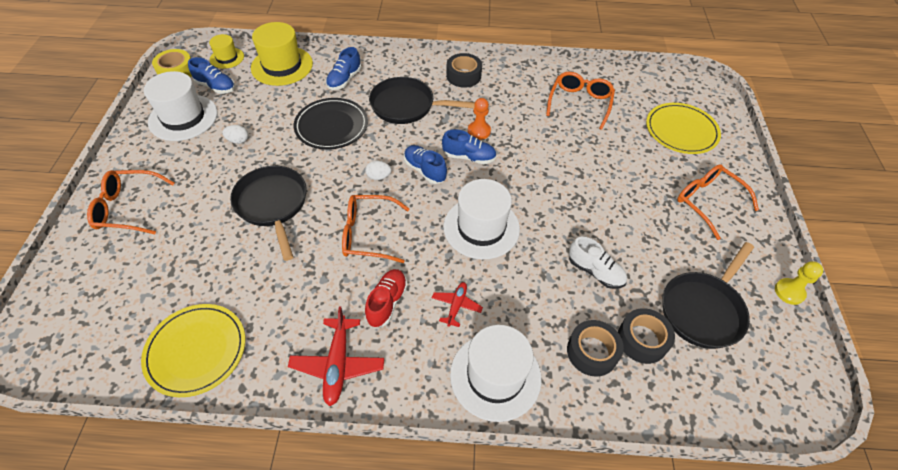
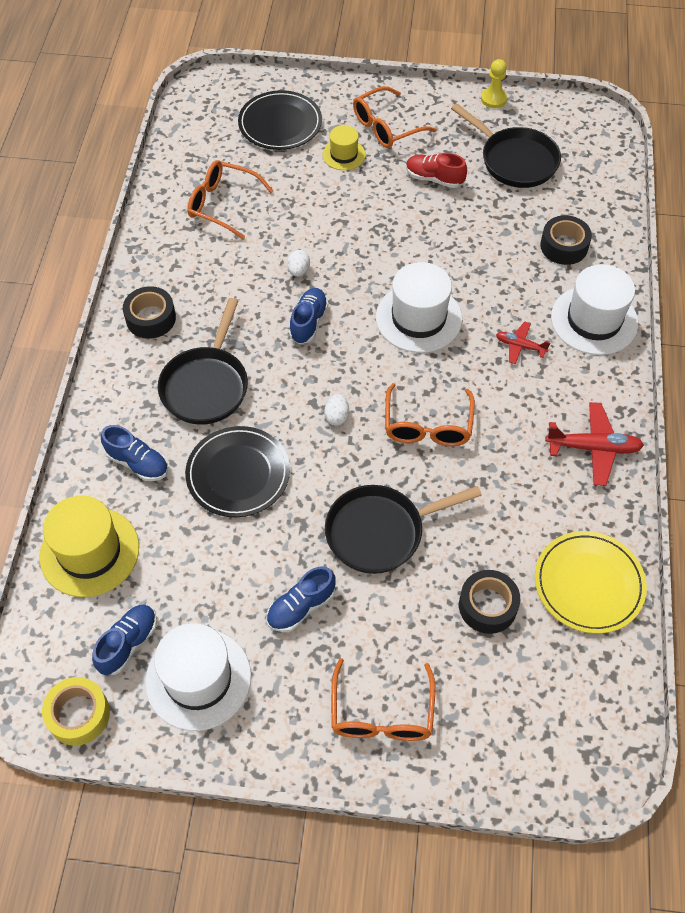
camera: 85 degrees left, 5 degrees up
yellow hat [209,34,244,69] -> yellow hat moved to [323,125,366,170]
white egg [222,125,249,144] -> white egg moved to [287,250,310,277]
red shoe [365,269,407,327] -> red shoe moved to [406,153,467,188]
blue shoe [404,145,447,184] -> blue shoe moved to [266,566,336,632]
orange pawn [468,98,491,140] -> none
white shoe [569,237,627,289] -> none
black tape [618,308,675,364] -> black tape moved to [459,570,520,634]
yellow plate [646,103,721,154] -> black plate [238,90,322,150]

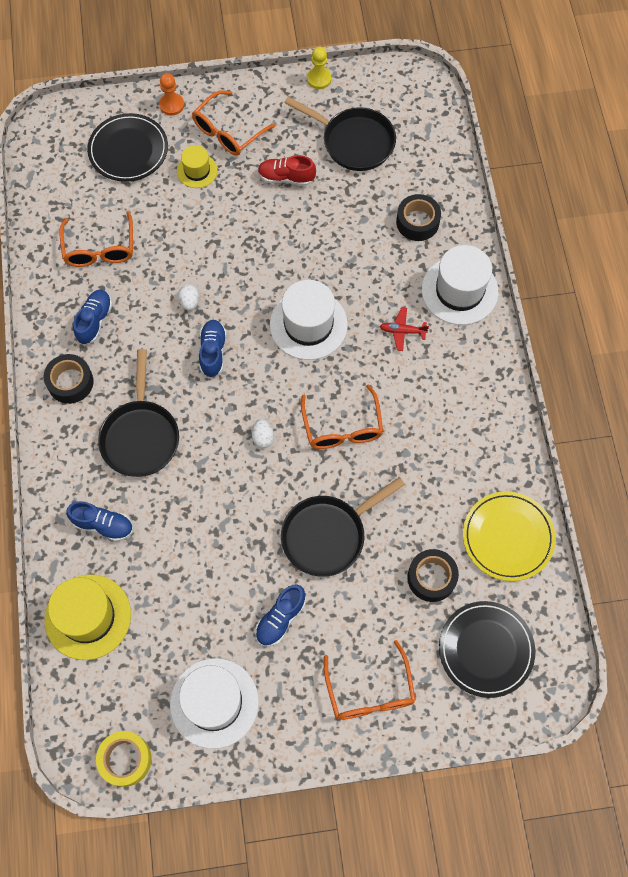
camera: 15 degrees left, 10 degrees up
blue shoe [92,605,157,675] -> blue shoe moved to [73,290,113,344]
black plate [185,426,290,517] -> black plate moved to [439,601,535,698]
orange glasses [187,160,273,239] -> orange glasses turned 105 degrees counterclockwise [59,212,133,267]
red plane [545,402,644,486] -> none
none -> orange pawn [159,73,184,116]

